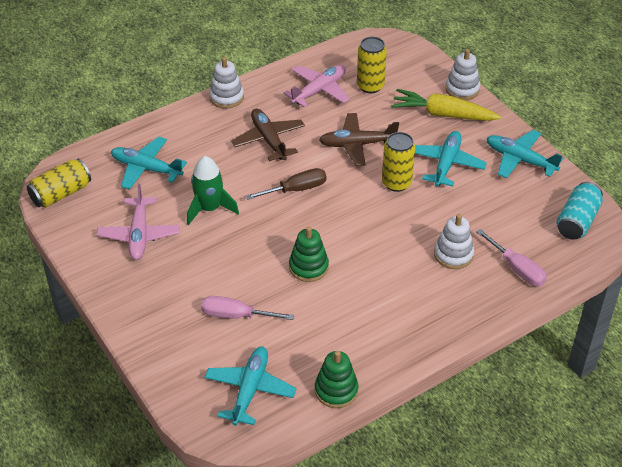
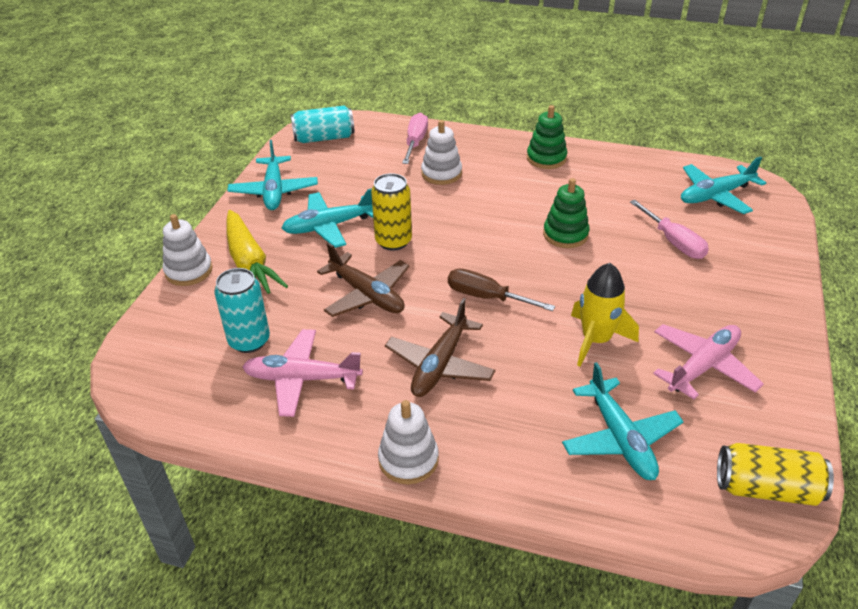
camera: 130 degrees left, 5 degrees down
green rocket [187,156,239,225] -> yellow rocket [571,263,639,366]
green stacking toy [315,351,358,408] -> green stacking toy moved to [527,105,567,169]
yellow can [357,37,387,93] -> turquoise can [214,268,270,353]

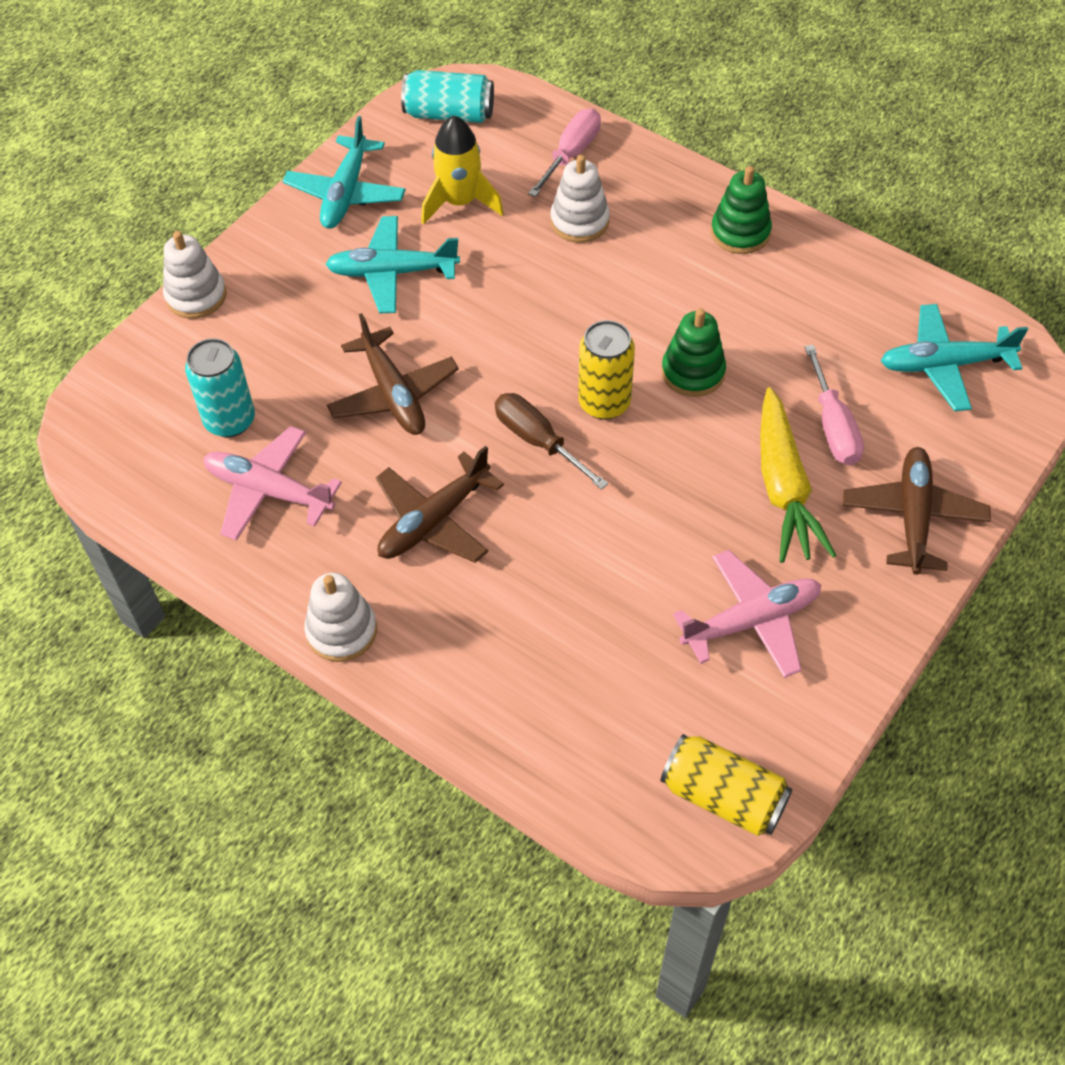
camera: 20 degrees right, 15 degrees up
yellow carrot [226,210,288,294] -> yellow carrot moved to [760,387,836,563]
yellow can [371,173,412,251] -> yellow can moved to [578,320,635,420]
turquoise plane [562,362,684,480] -> none
yellow rocket [571,263,639,366] -> yellow rocket moved to [421,115,503,224]
none -> brown plane [843,447,991,575]

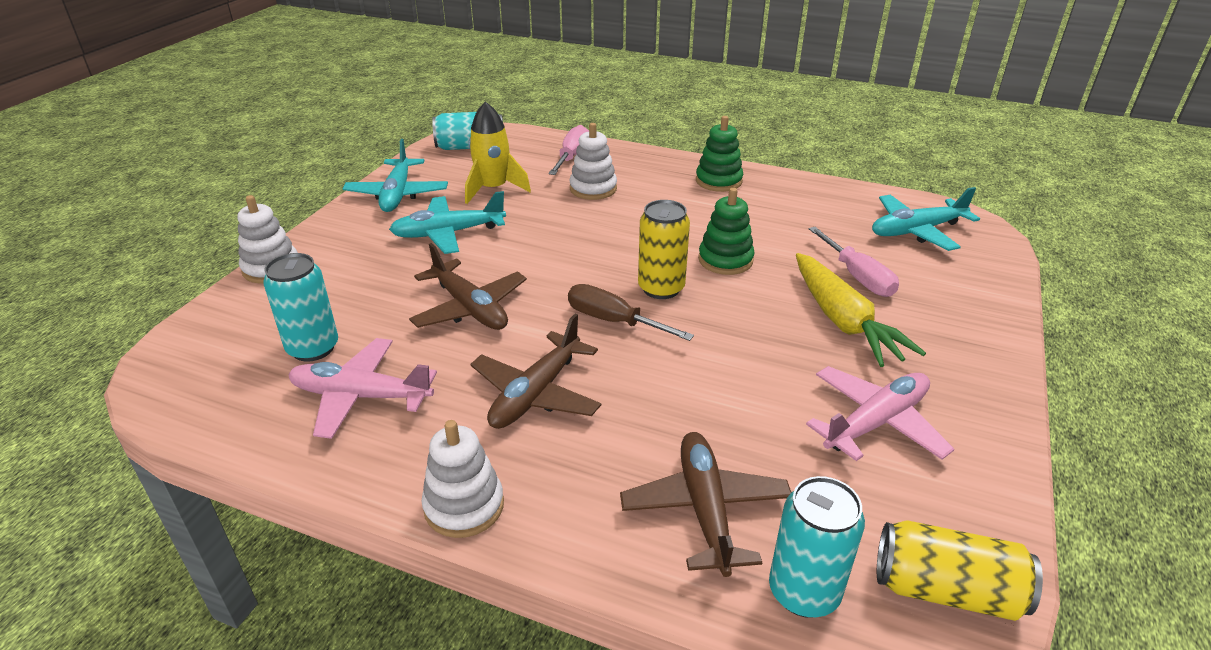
camera: 15 degrees left, 20 degrees down
brown plane [843,447,991,575] -> brown plane moved to [620,432,792,577]
none -> turquoise can [769,476,865,618]

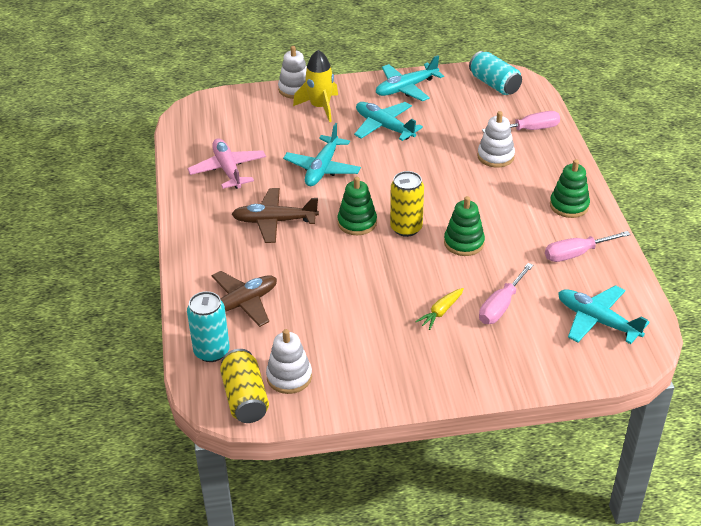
camera: 60 degrees right, 5 degrees up
turquoise can [263,253,338,362] -> none
brown plane [409,243,527,330] -> turquoise plane [283,123,361,186]
white stacking toy [422,420,504,538] -> white stacking toy moved to [266,329,312,394]
yellow rocket [465,101,531,204] -> yellow rocket moved to [293,50,338,122]
brown screwdriver [568,284,694,341] -> green stacking toy [337,176,377,235]
yellow carrot [796,253,926,367] -> yellow carrot [415,288,464,330], size x0.51
pink plane [806,366,954,461] -> none
none -> pink screwdriver [545,231,631,262]

